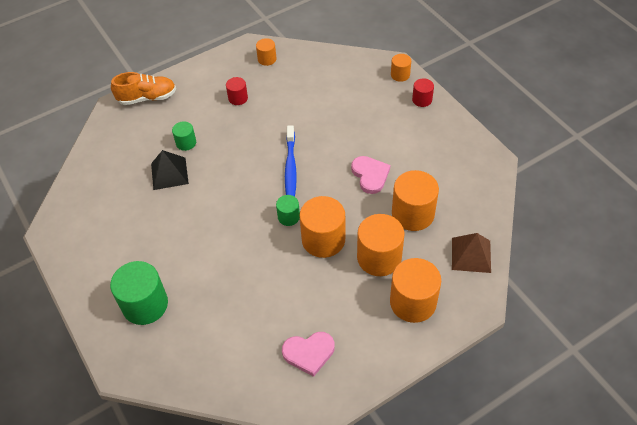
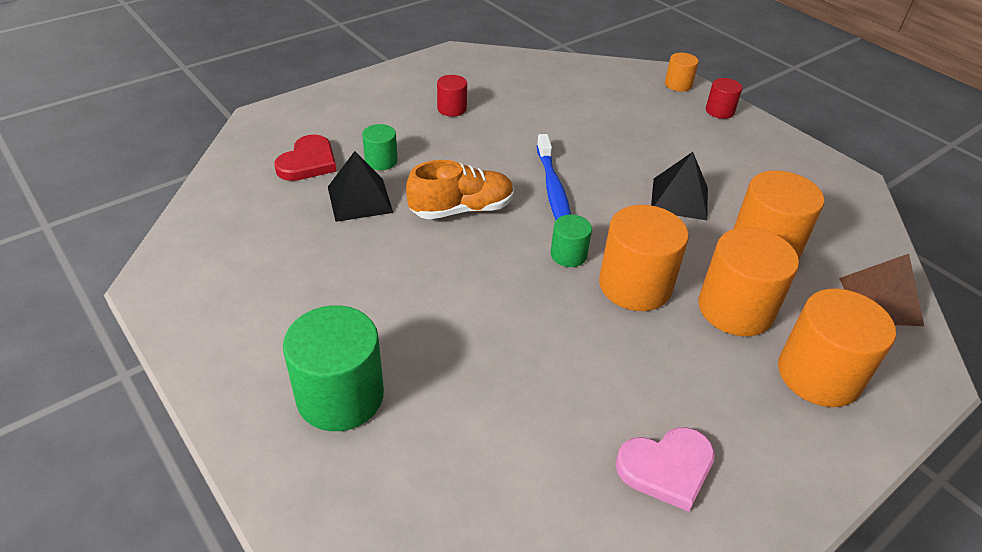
camera: 10 degrees left, 10 degrees down
orange shoe [111,72,176,105] -> orange shoe moved to [406,160,514,220]
orange cylinder [256,38,276,66] -> none
pink heart [351,156,390,194] -> black pyramid [651,152,708,221]
none -> red heart [275,135,337,181]

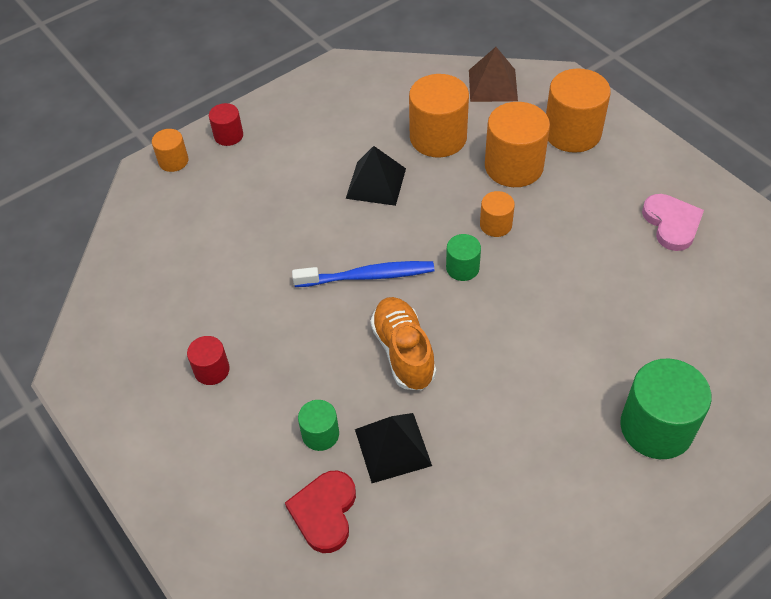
camera: 85 degrees left, 10 degrees up
red heart [275,135,337,181] -> red heart turned 105 degrees counterclockwise [285,470,356,553]
orange cylinder [599,205,689,311] -> orange cylinder [480,191,515,237], size x0.52

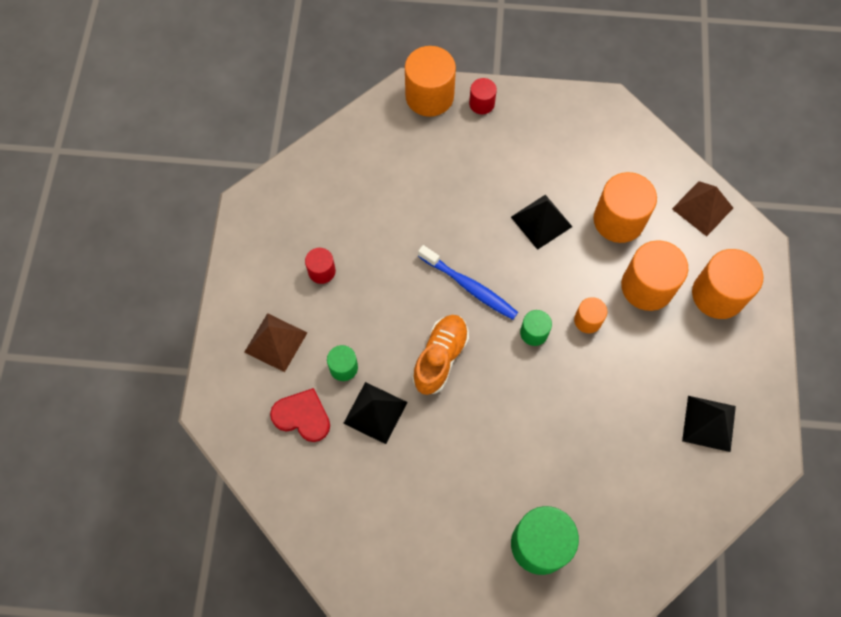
camera: 40 degrees right, 15 degrees up
orange cylinder [152,129,189,172] -> orange cylinder [405,46,456,117], size x1.91
red heart [285,470,356,553] -> red heart turned 60 degrees clockwise [270,388,330,442]
pink heart [642,194,704,251] -> black pyramid [682,396,736,452]
none -> brown pyramid [245,313,307,372]

